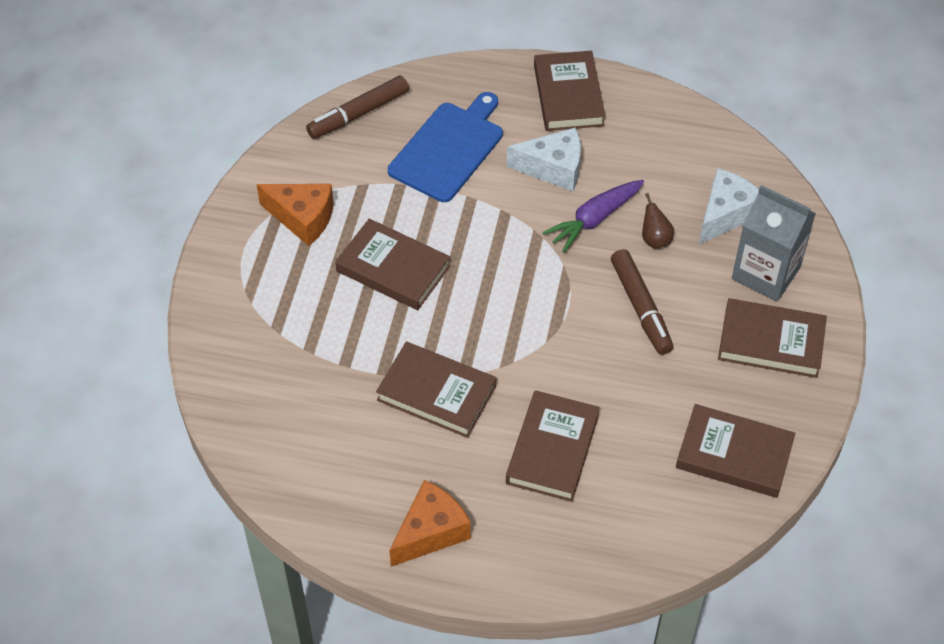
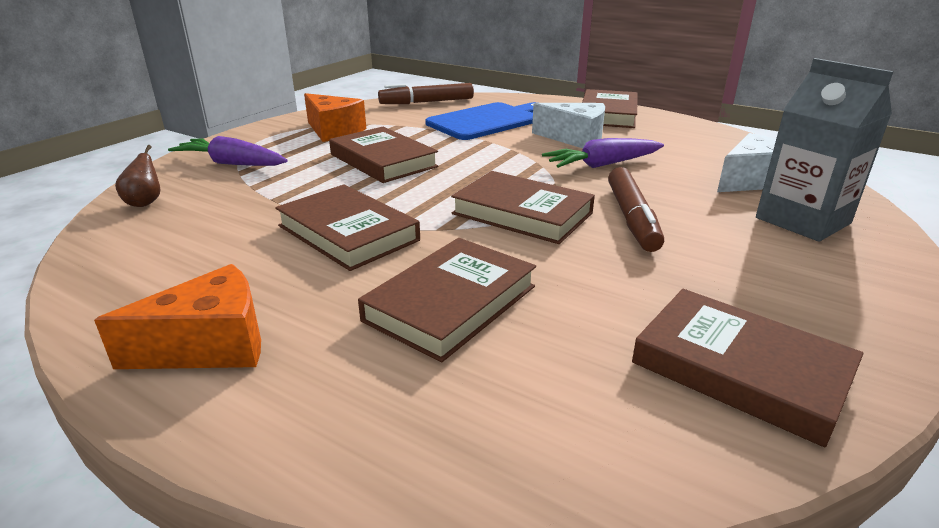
camera: 20 degrees right, 25 degrees down
brown pear [642,193,674,249] -> brown pear moved to [115,145,160,207]
brown book [718,298,827,378] -> brown book moved to [451,171,595,244]
none -> purple carrot [168,136,288,166]

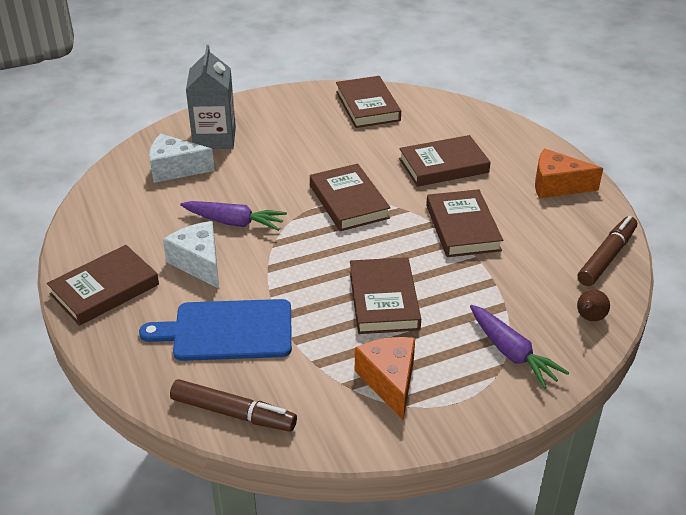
camera: 145 degrees left, 10 degrees up
brown marker [608,167,664,252] -> brown marker moved to [578,216,637,286]

